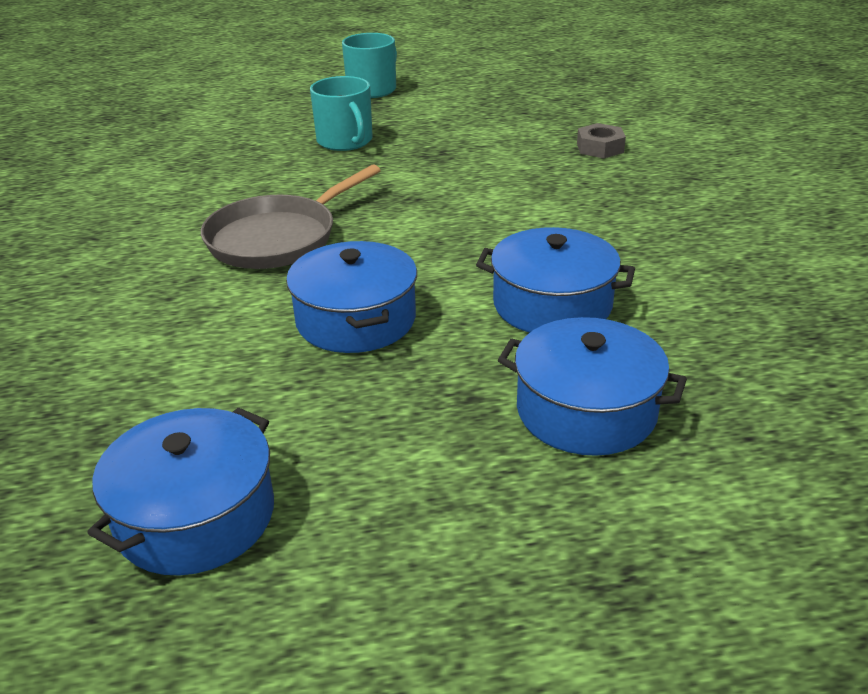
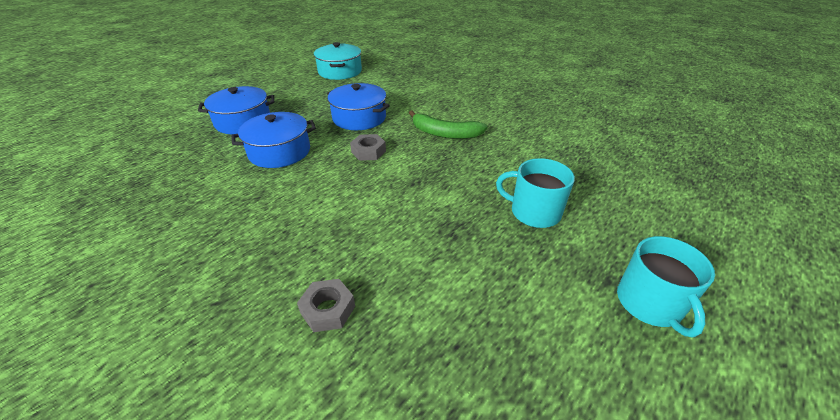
camera: 140 degrees right, 5 degrees up
blue pot [87,408,274,576] -> turquoise pot [314,42,362,80]
grey pan [201,165,381,269] -> green banana [409,110,488,139]
none -> grey nut [350,134,386,161]

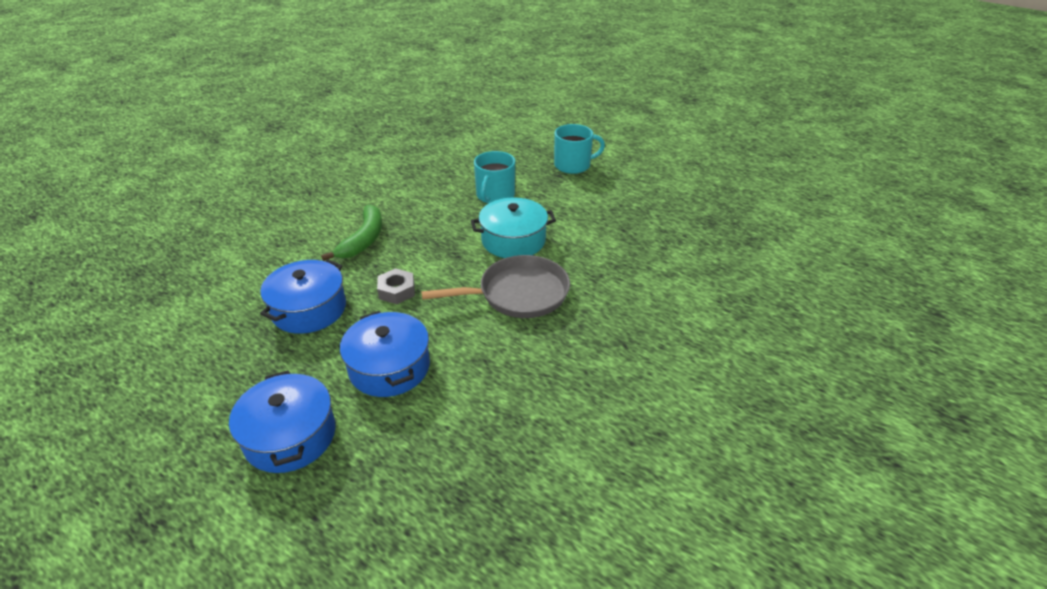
camera: 95 degrees left, 0 degrees up
grey nut [297,279,355,332] -> none
turquoise pot [314,42,362,80] -> turquoise pot moved to [471,197,556,258]
none -> grey pan [421,255,570,318]

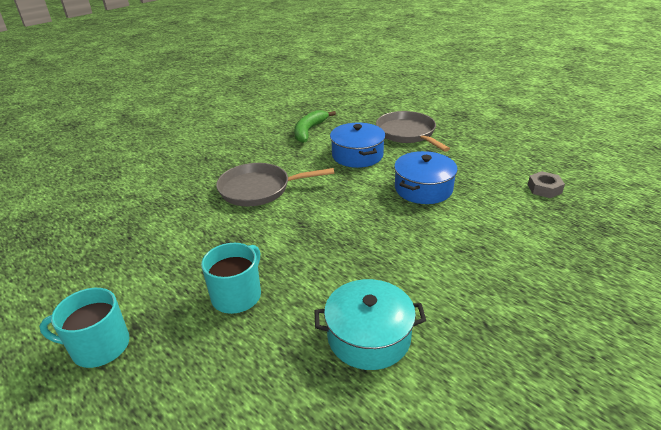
camera: 170 degrees left, 5 degrees down
blue pot [229,370,336,473] -> grey pan [376,111,450,152]
green banana [321,205,382,261] -> green banana moved to [294,110,336,143]
grey nut [377,268,415,304] -> grey nut moved to [528,171,565,198]
turquoise pot [471,197,556,258] -> turquoise pot moved to [314,279,426,370]

